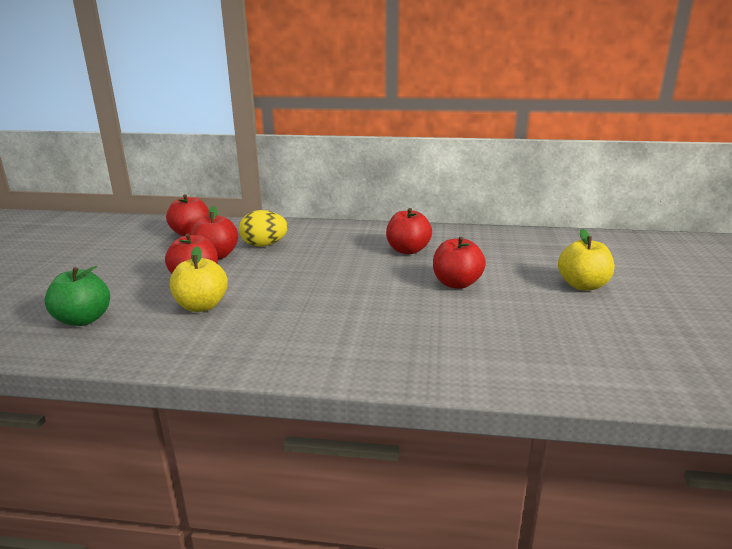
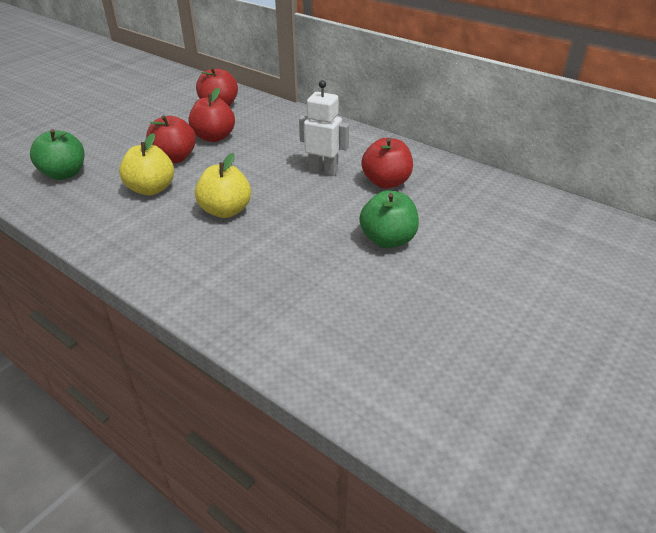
camera: 30 degrees right, 15 degrees up
yellow egg [239,210,288,247] -> none
red apple [433,237,486,289] -> green apple [359,190,419,248]
yellow apple [558,229,614,291] -> yellow apple moved to [195,153,251,218]
none -> white robot [299,80,349,176]

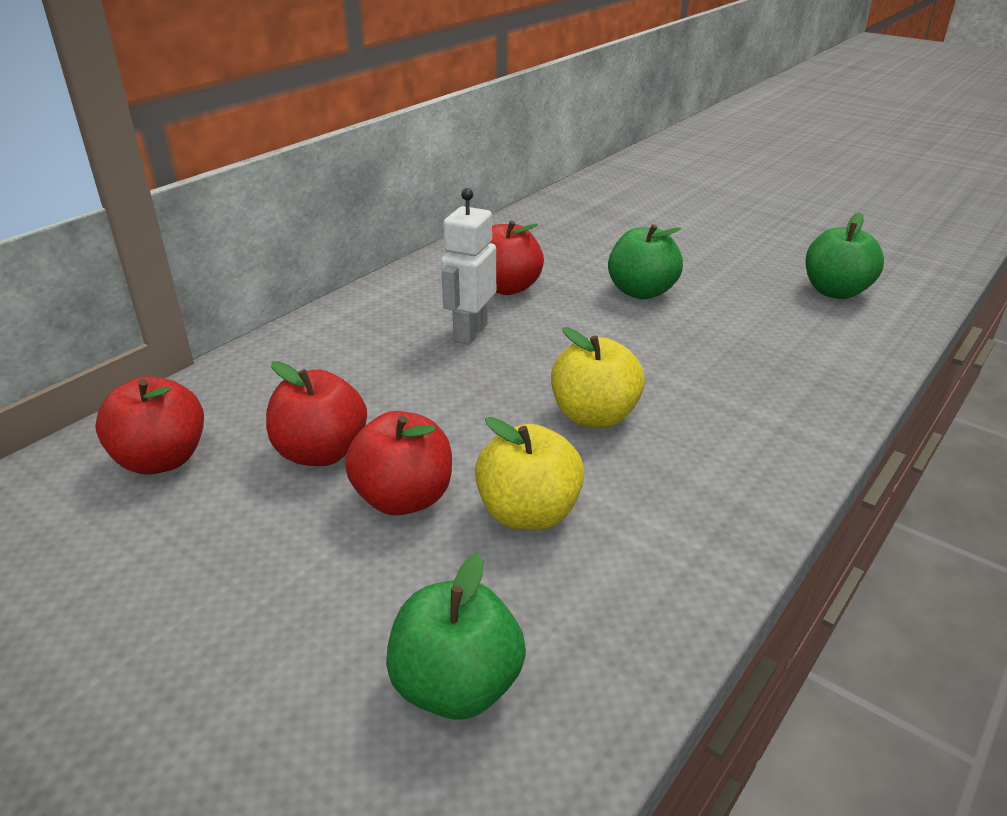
camera: 90 degrees left, 5 degrees down
none -> green apple [806,213,884,299]

